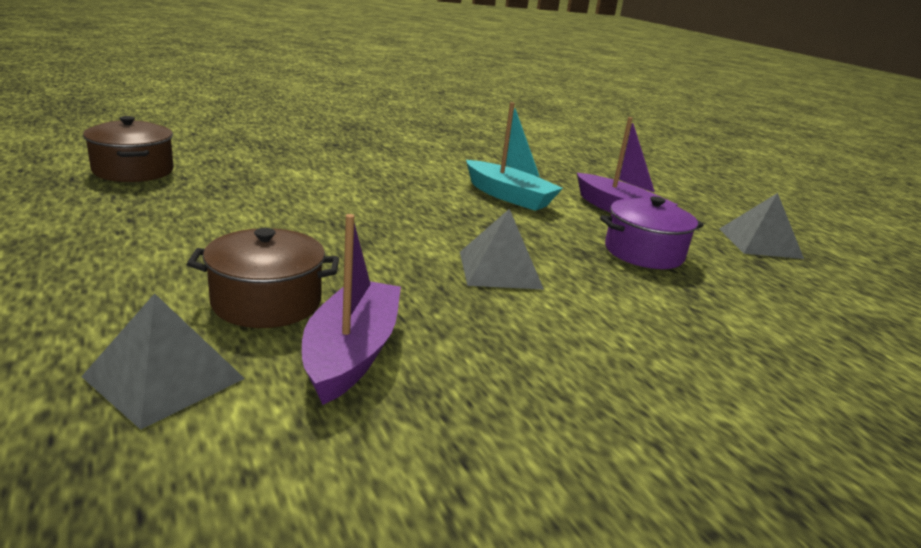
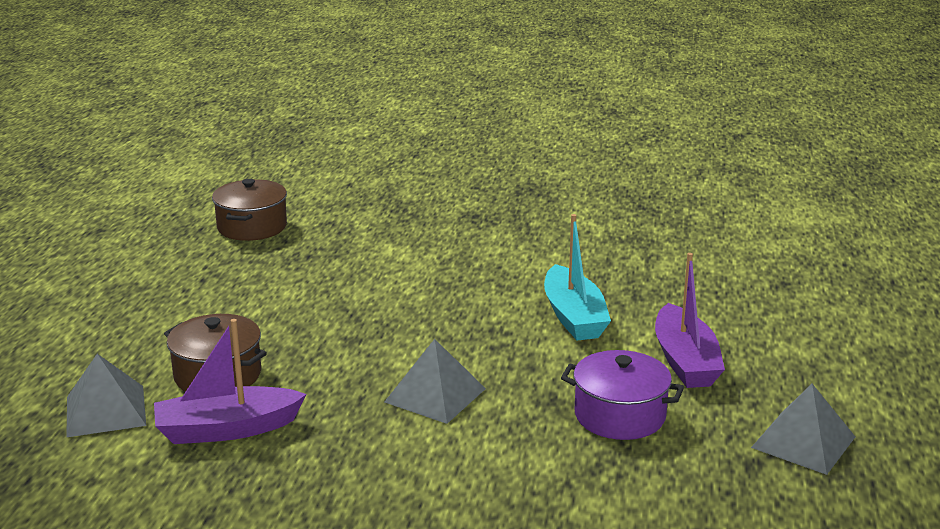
camera: 40 degrees right, 0 degrees up
purple boat [302,214,401,405] -> purple boat turned 150 degrees counterclockwise [154,319,307,444]

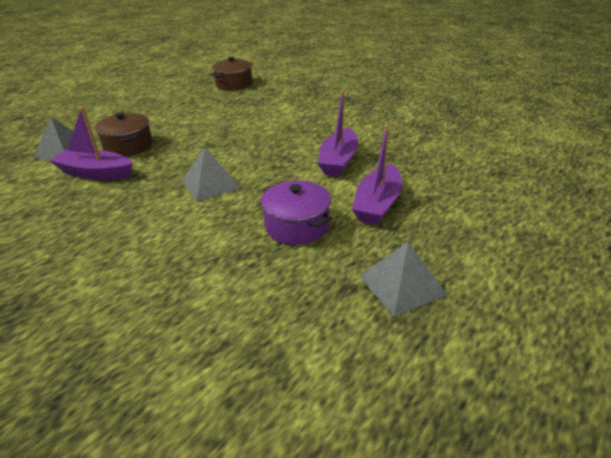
camera: 30 degrees right, 10 degrees up
turquoise boat [544,214,611,340] -> purple boat [317,90,359,176]

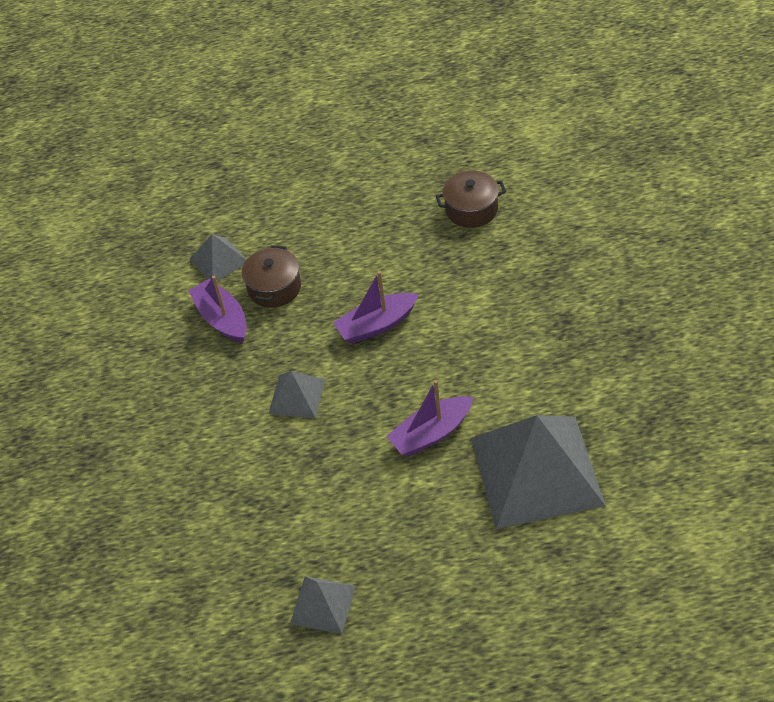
camera: 45 degrees right, 15 degrees up
purple pot [261,180,332,245] -> none
purple boat [352,125,402,225] -> purple boat moved to [333,271,419,344]
none -> grey pyramid [471,415,606,529]

